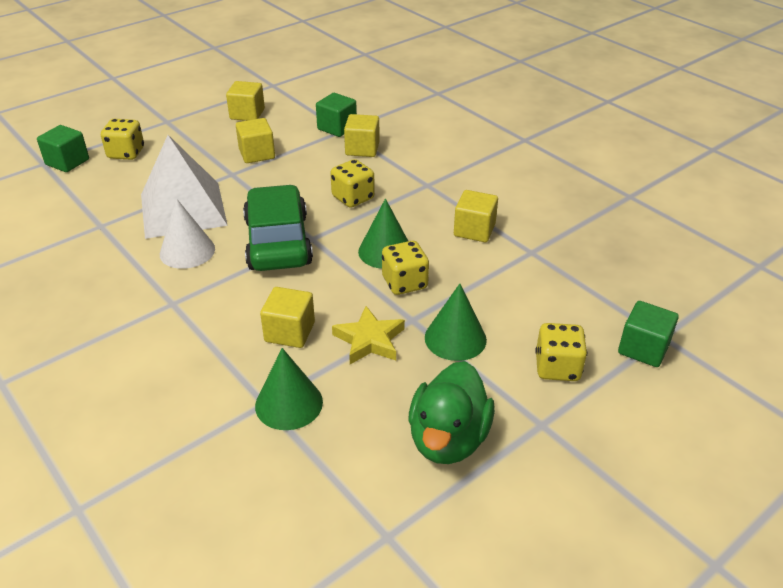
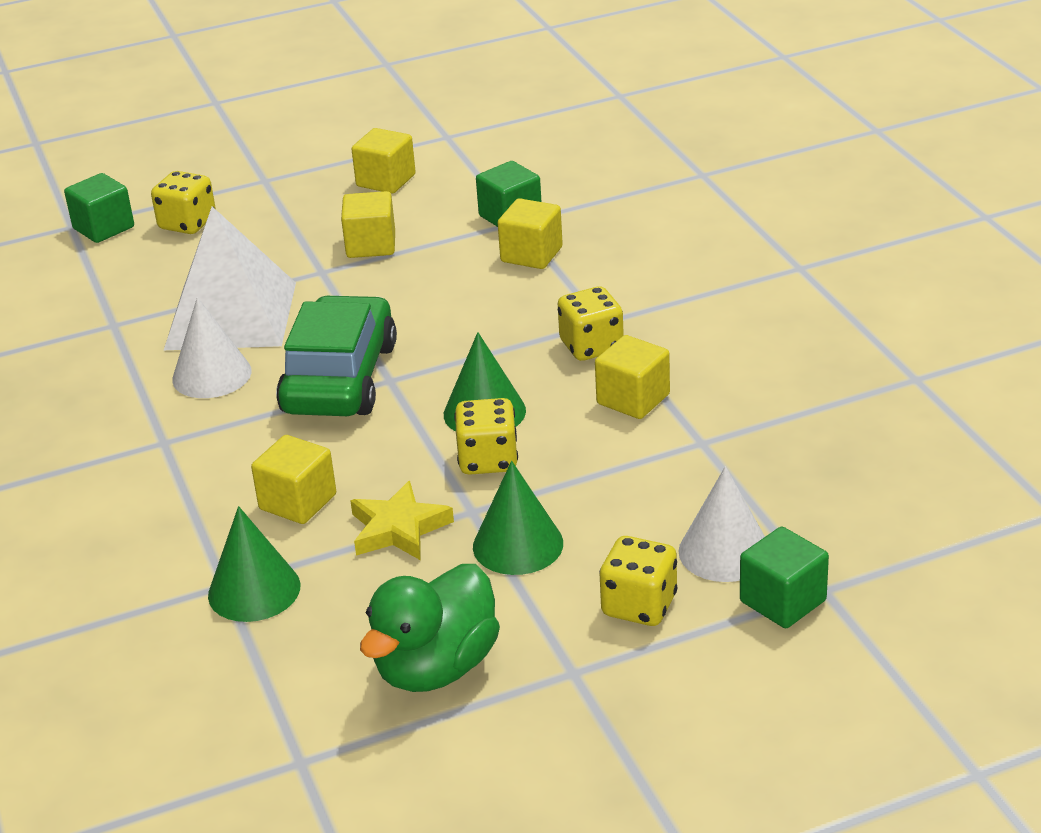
camera: 20 degrees right, 5 degrees down
yellow dice [330,159,375,208] -> yellow dice moved to [558,286,624,361]
none -> white cone [678,466,765,582]

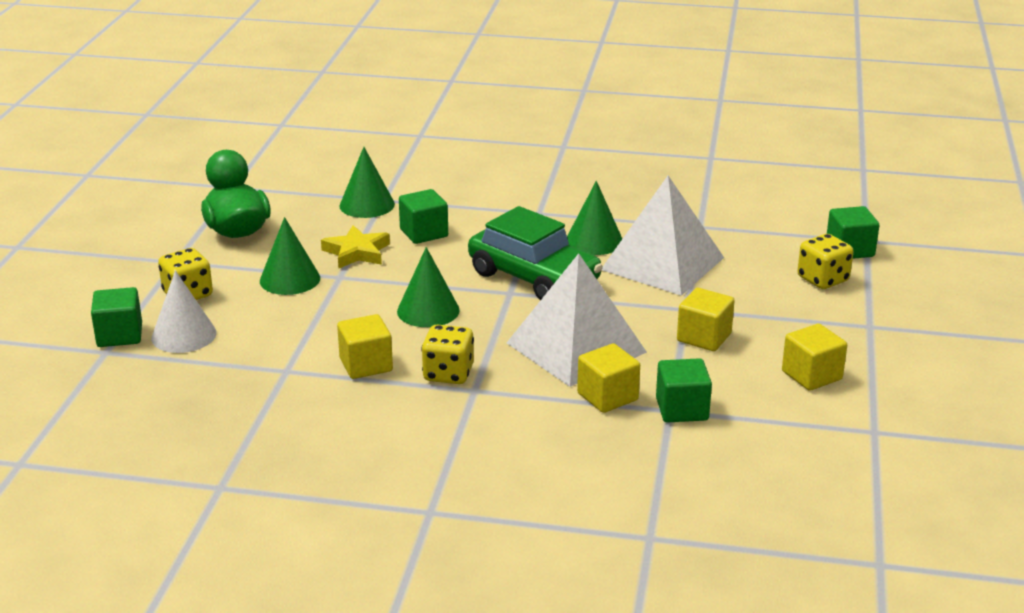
camera: 120 degrees right, 5 degrees down
white cone [172,297,252,398] -> green cone [567,181,622,255]
yellow cube [251,435,336,524] -> green cube [399,189,448,244]
yellow dice [454,398,518,475] -> none
none -> white pyramid [507,253,647,387]

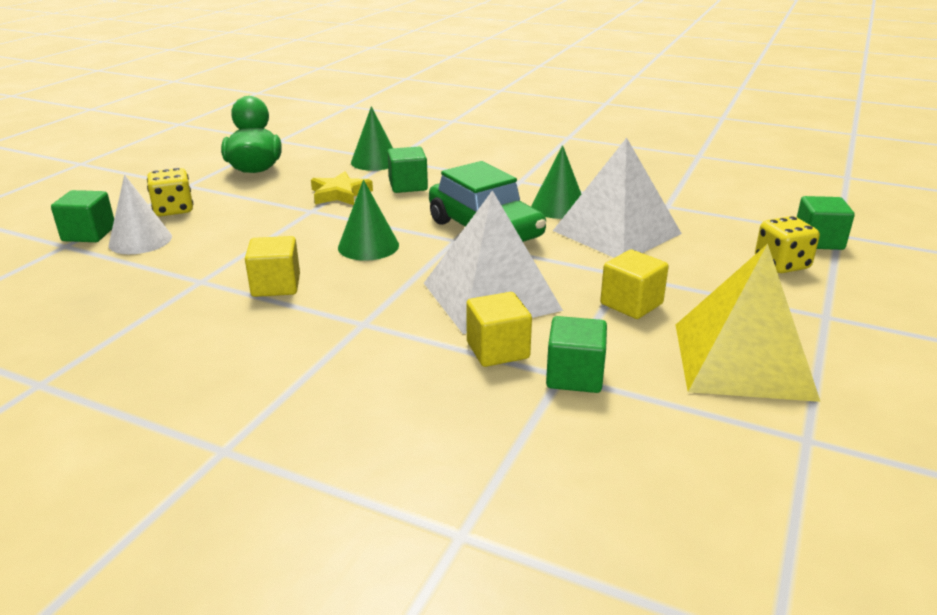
camera: 15 degrees right, 0 degrees up
green cone [260,217,320,295] -> none
yellow dice [421,325,474,384] -> none
yellow cube [782,324,847,391] -> yellow pyramid [676,244,821,402]

